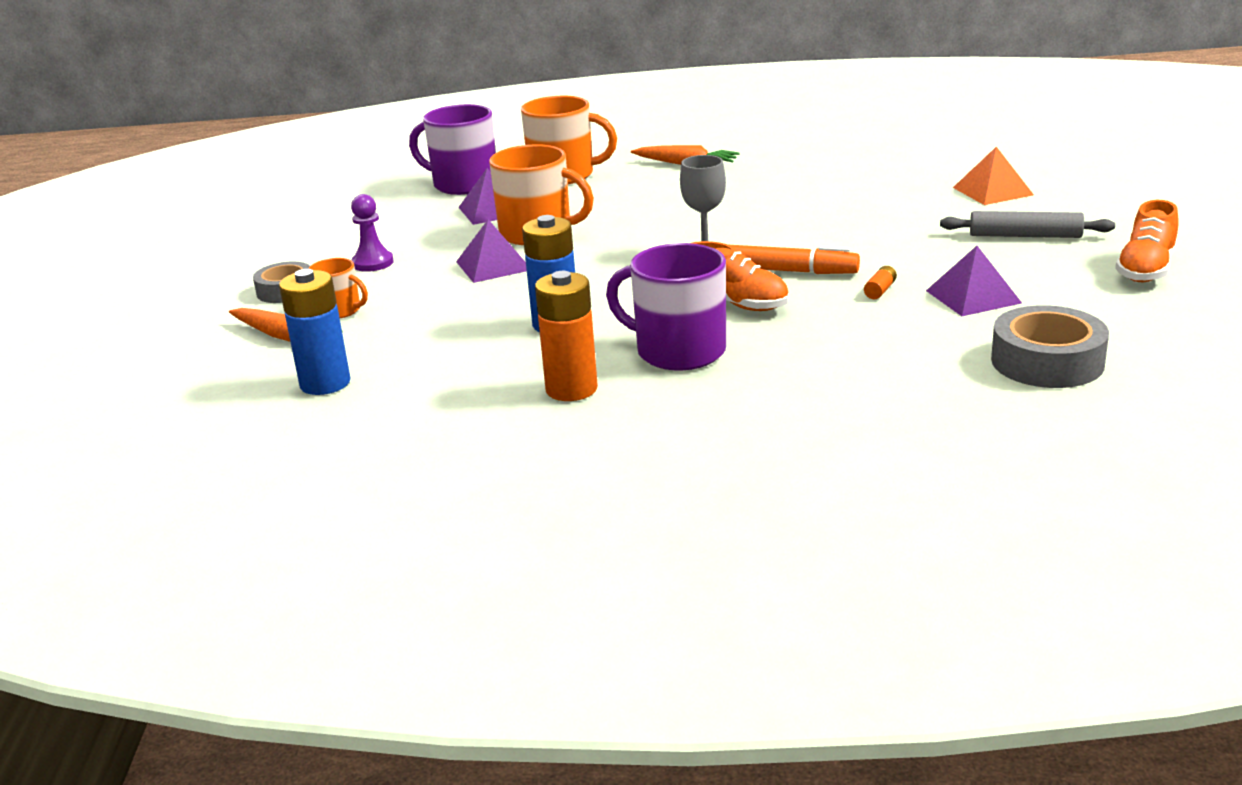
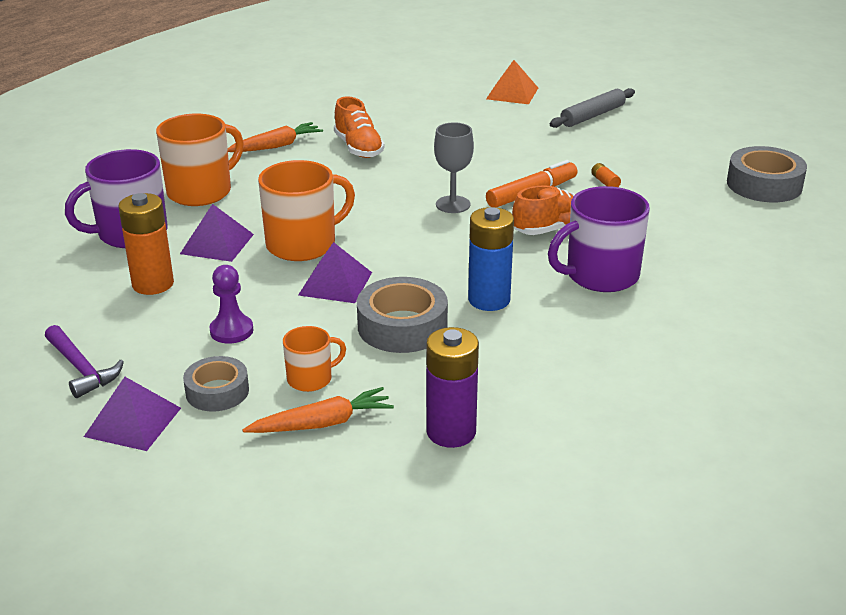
camera: 55 degrees left, 5 degrees up
blue battery [279,269,350,395] -> purple battery [426,327,479,448]
orange battery [535,271,598,401] -> orange battery moved to [118,193,174,295]
purple pyramid [926,246,1022,316] -> purple pyramid moved to [84,377,181,451]
orange shoe [1115,200,1179,282] -> orange shoe moved to [334,96,385,158]
none -> purple hammer [45,325,124,398]
none -> grey tape [357,277,448,353]

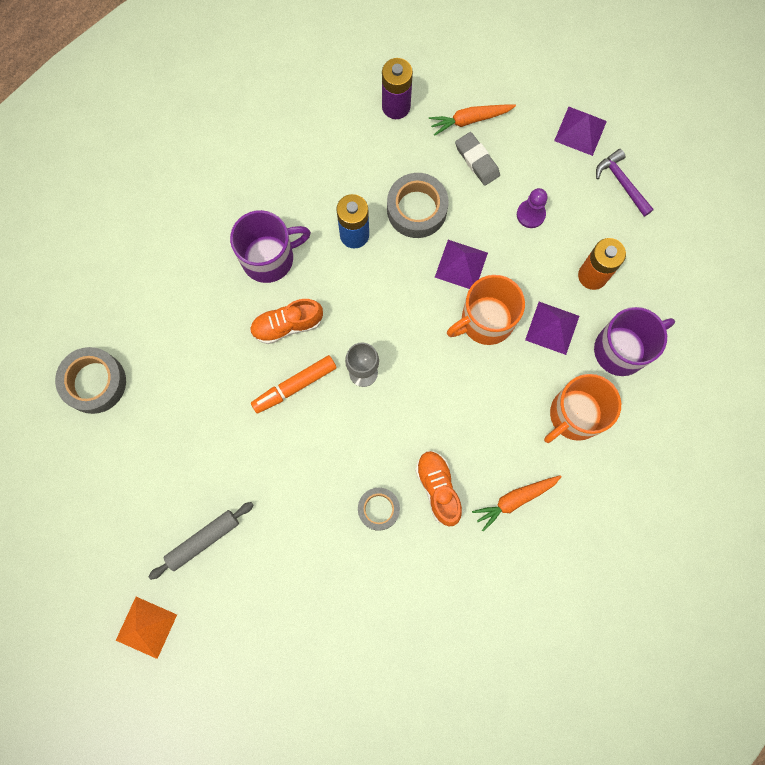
camera: 175 degrees left, 45 degrees up
grey tape [183,356,249,411] -> grey tape moved to [358,488,400,531]
orange mug [283,326,346,392] -> grey eraser [455,132,500,185]
orange pyramid [486,60,538,104] -> orange pyramid moved to [116,597,177,659]
orange battery [591,163,621,187] -> none

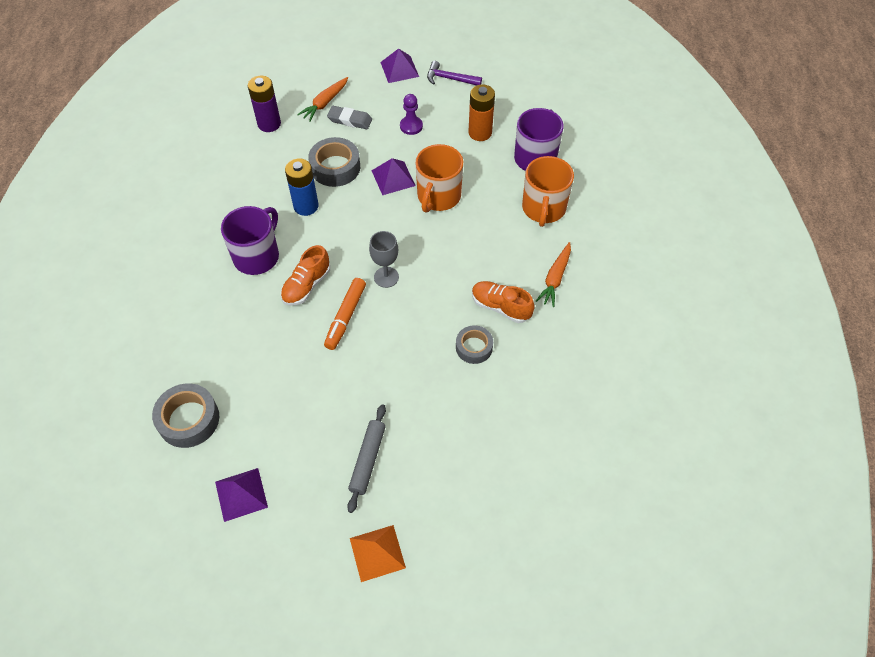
camera: 40 degrees left, 20 degrees down
purple pyramid [525,302,579,355] -> purple pyramid moved to [215,468,268,522]

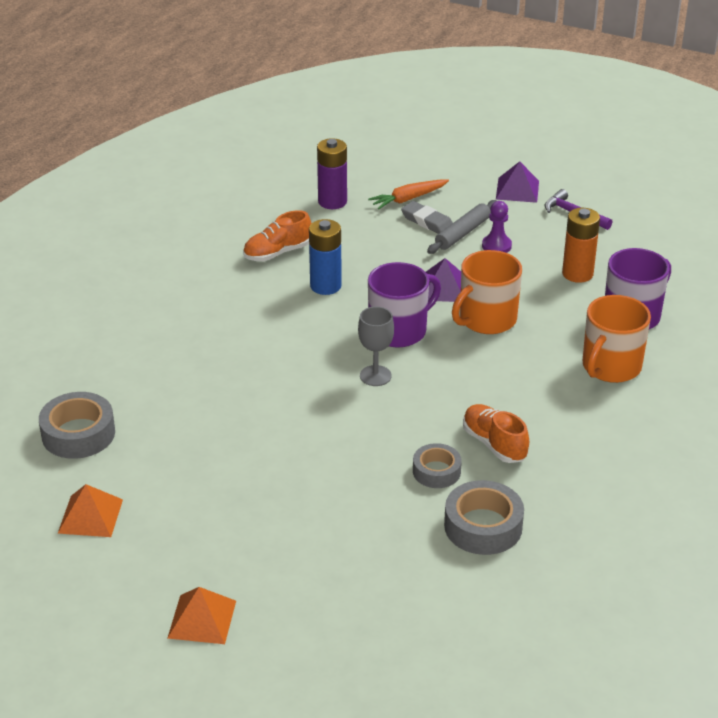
camera: 25 degrees right, 20 degrees down
purple pyramid [215,468,268,522] -> orange pyramid [58,484,123,537]
purple mug [221,206,279,275] -> purple mug moved to [368,262,441,348]
orange shoe [281,245,330,306] -> orange shoe moved to [243,210,312,261]
grey tape [308,137,360,187] -> grey tape moved to [444,480,524,555]
orange marker [324,278,366,350] -> none
grey rolling pin [347,404,386,513] -> grey rolling pin moved to [427,200,497,254]
orange carrot [536,242,571,307] -> none

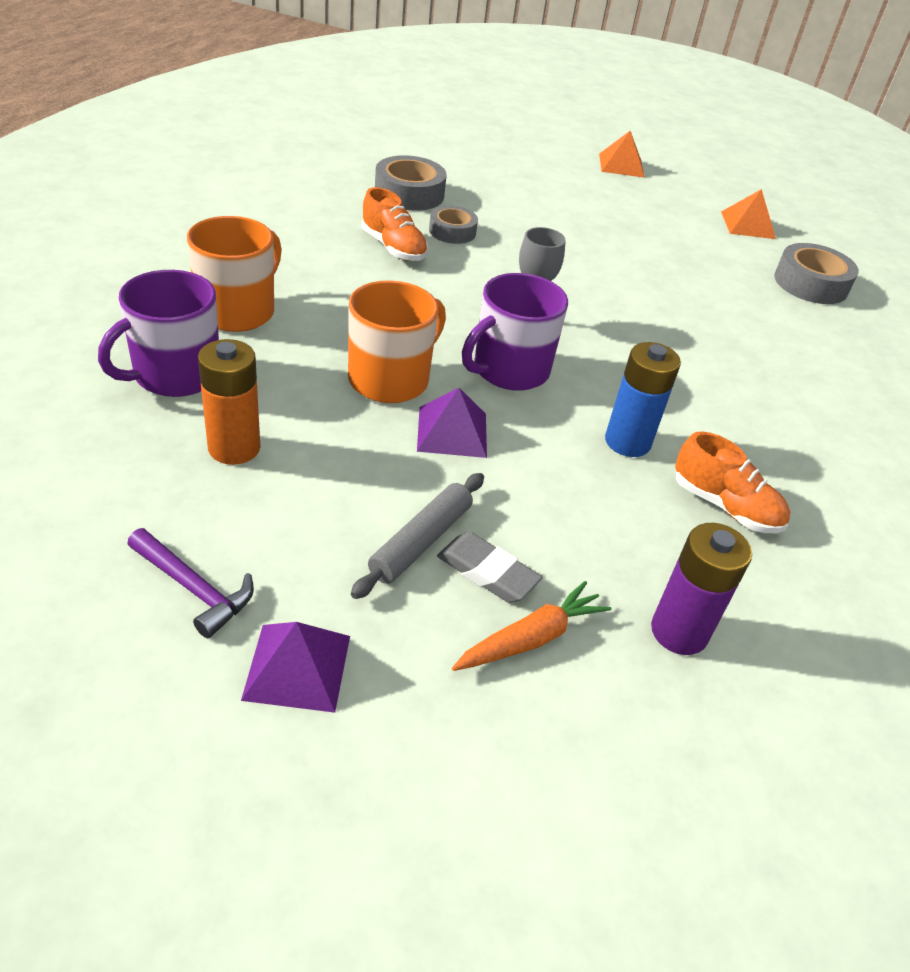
camera: 170 degrees right, 5 degrees up
orange shoe [243,210,312,261] -> orange shoe turned 75 degrees clockwise [675,431,790,533]
purple pawn [482,201,512,253] -> none

